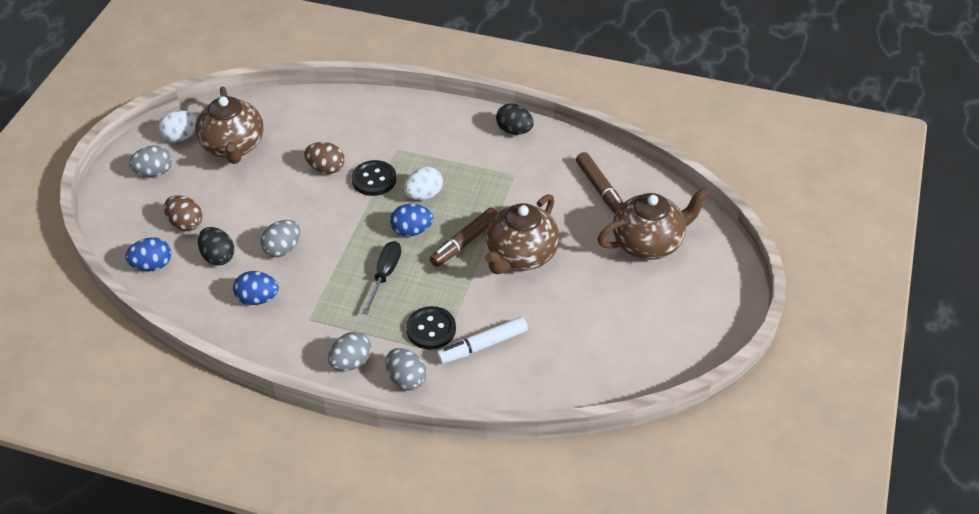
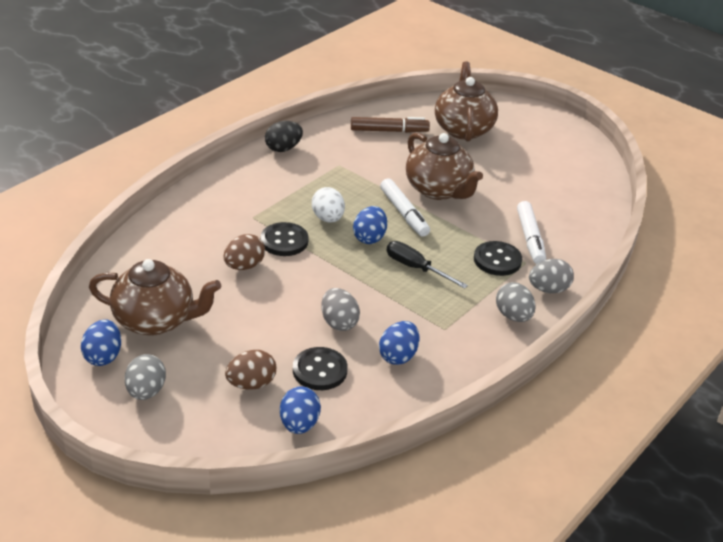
camera: 70 degrees left, 10 degrees down
white egg [159,111,198,142] -> blue egg [81,319,121,366]
black egg [198,227,234,265] -> black button [293,347,348,390]
brown marker [430,207,498,267] -> white marker [380,178,430,237]

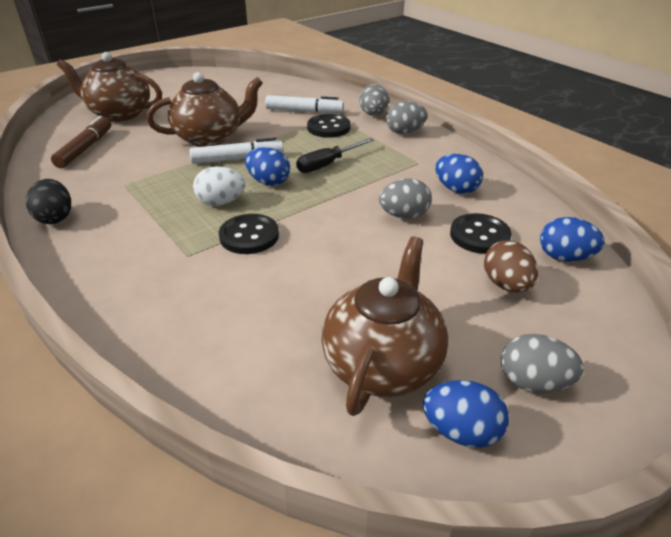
camera: 75 degrees left, 0 degrees up
brown egg [224,234,265,270] -> none

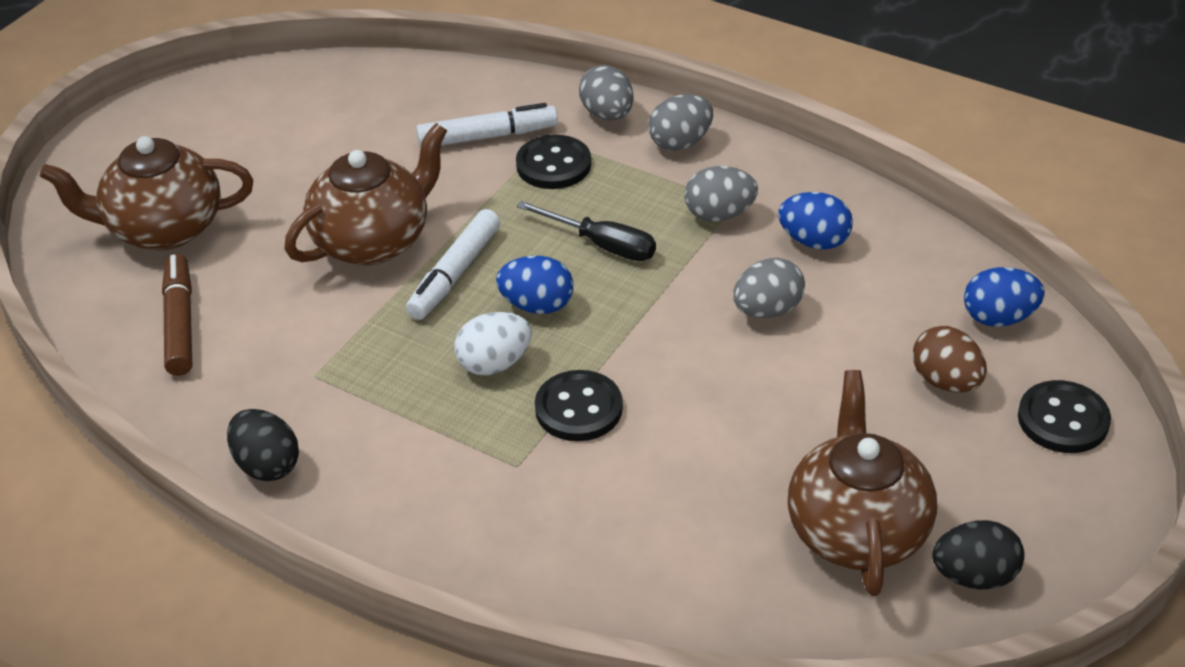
camera: 20 degrees left, 5 degrees up
white marker [189,138,284,164] -> white marker turned 150 degrees clockwise [406,209,500,320]
black screwdriver [296,138,374,173] -> black screwdriver turned 90 degrees counterclockwise [517,201,656,261]
blue egg [423,380,509,448] -> black egg [932,520,1025,589]
black button [450,213,512,254] -> black button moved to [1018,380,1111,453]
grey egg [501,334,584,393] -> grey egg moved to [685,166,758,221]

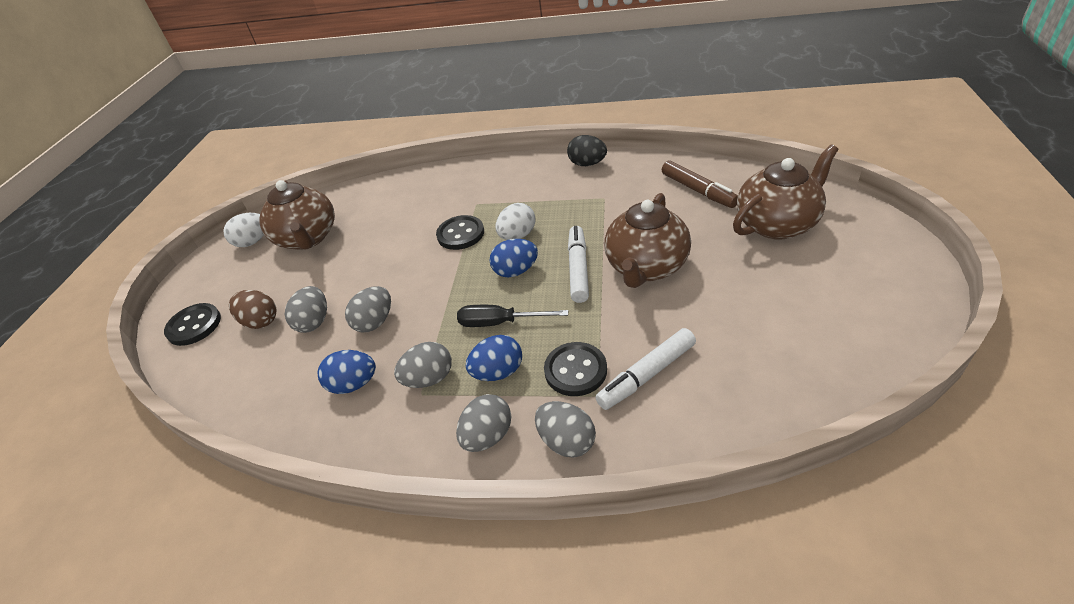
camera: 160 degrees right, 0 degrees up
black egg [932,520,1025,589] -> white egg [223,213,264,247]
blue egg [964,267,1045,327] -> blue egg moved to [466,335,522,381]
none -> grey egg [285,286,327,333]

